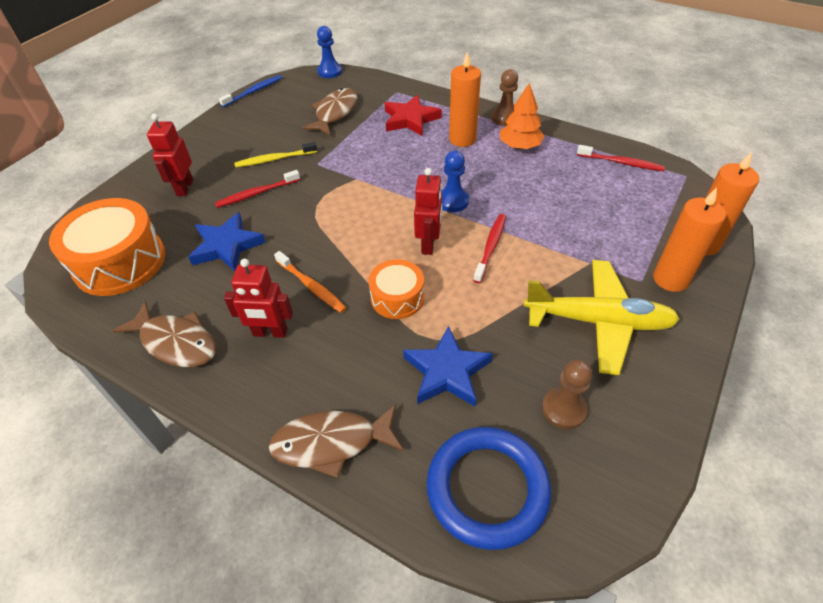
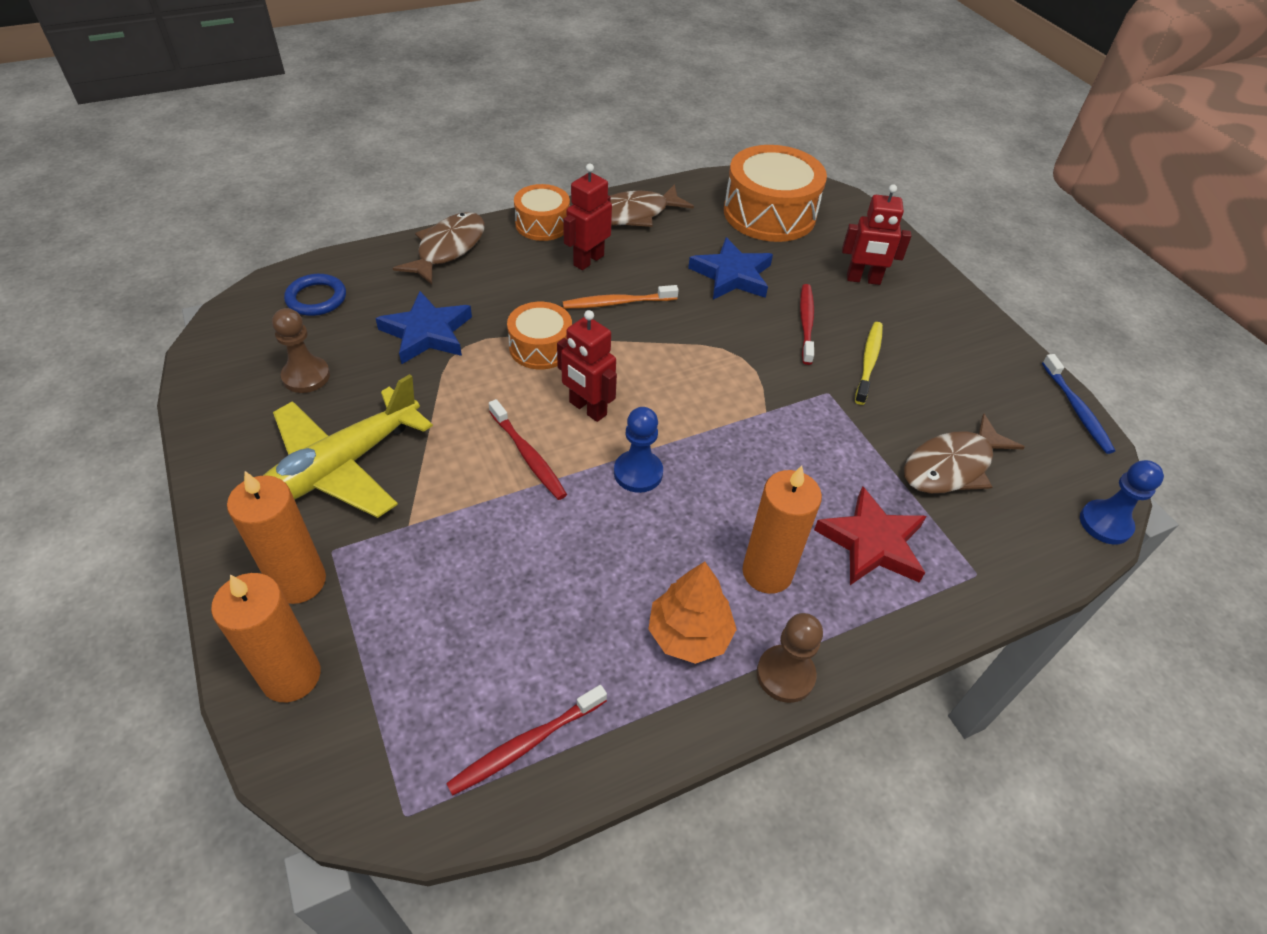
camera: 120 degrees right, 0 degrees up
red robot [147,113,193,196] -> red robot turned 150 degrees clockwise [842,184,911,285]
brown fish [302,88,357,136] -> brown fish turned 90 degrees clockwise [904,413,1025,494]
blue ring [427,427,551,550] -> blue ring [284,274,346,316], size x0.55
none -> orange drum [514,184,570,241]

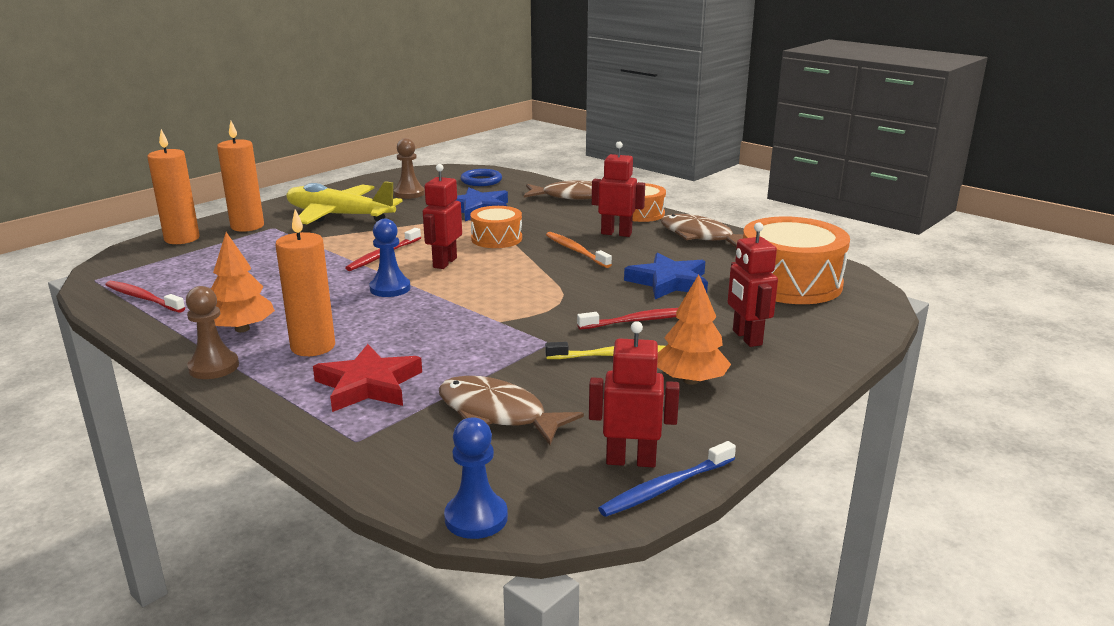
camera: 70 degrees right, 25 degrees down
none -> red robot [589,321,680,468]
none -> orange tree [657,274,731,385]

